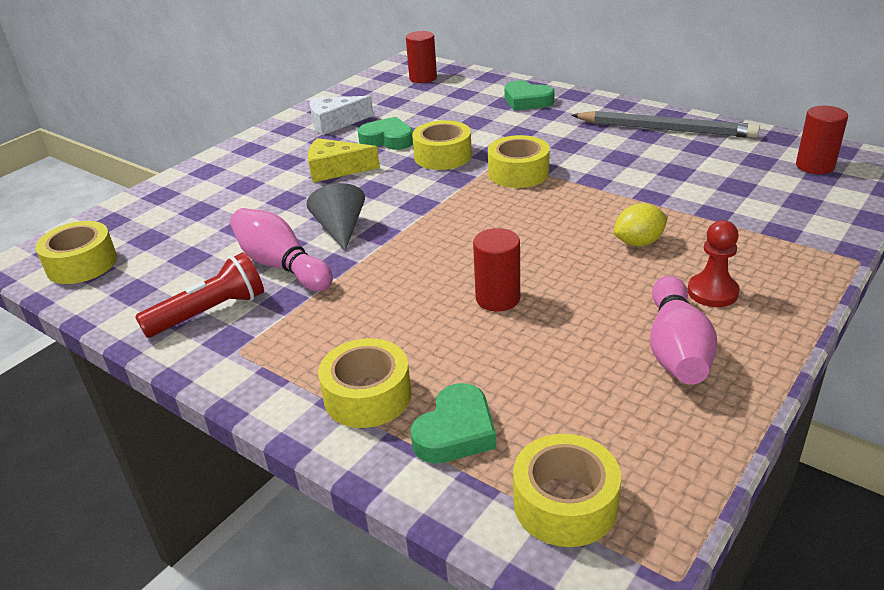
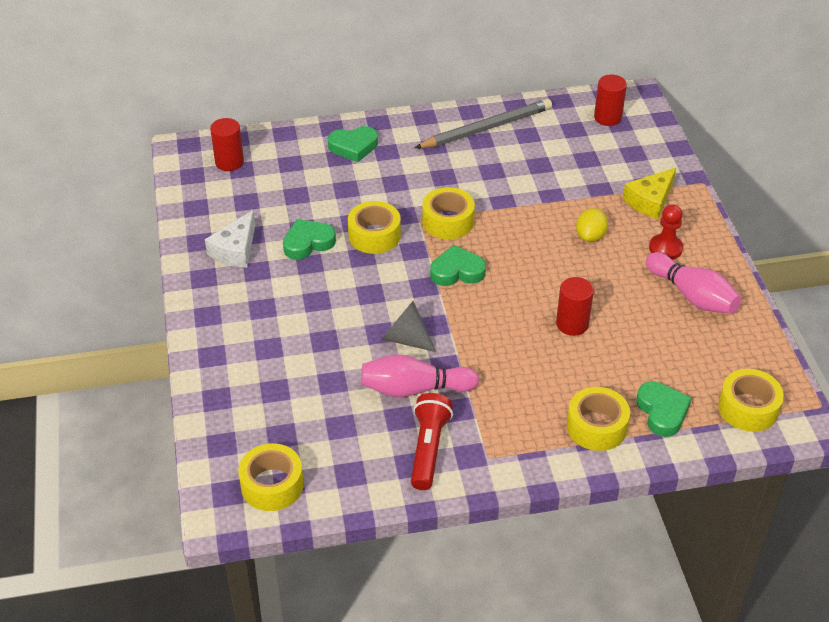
camera: 50 degrees left, 10 degrees up
yellow cheese [308,138,380,183] -> yellow cheese moved to [623,167,676,219]
none -> green heart [430,245,486,286]

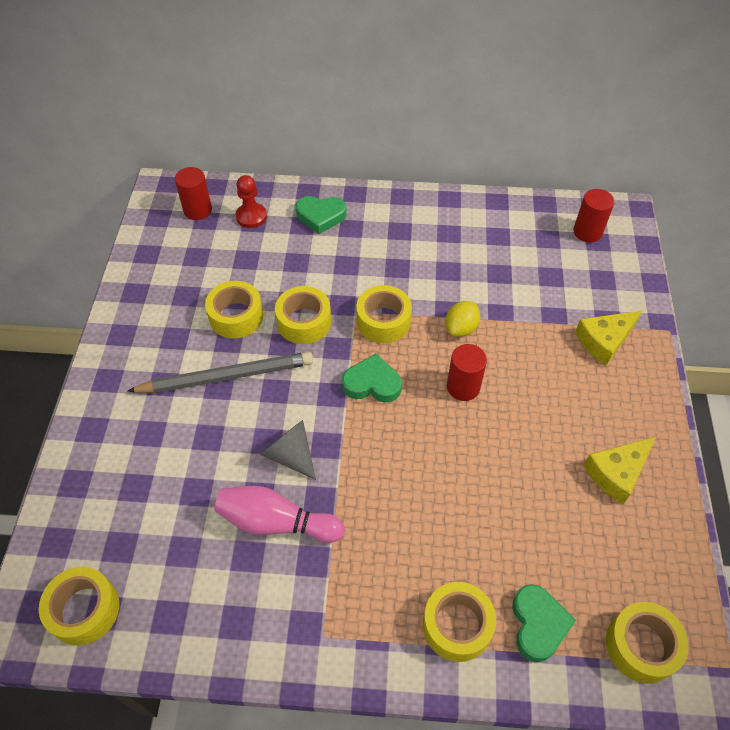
camera: 15 degrees right, 10 degrees up
white cheese [205,210,255,268] -> none
green heart [283,219,336,260] -> yellow tape [205,281,263,338]
red flashlight [411,393,453,490] -> none
grey pencil [415,99,552,148] -> grey pencil moved to [127,352,313,393]
red cylinder [556,277,594,336] -> red cylinder moved to [447,344,487,401]
yellow lemon [576,208,608,242] -> yellow lemon moved to [445,301,480,337]
pink bowling pin [646,252,741,314] -> yellow cheese [584,437,656,504]
red pawn [649,204,683,260] -> red pawn moved to [236,175,267,228]

